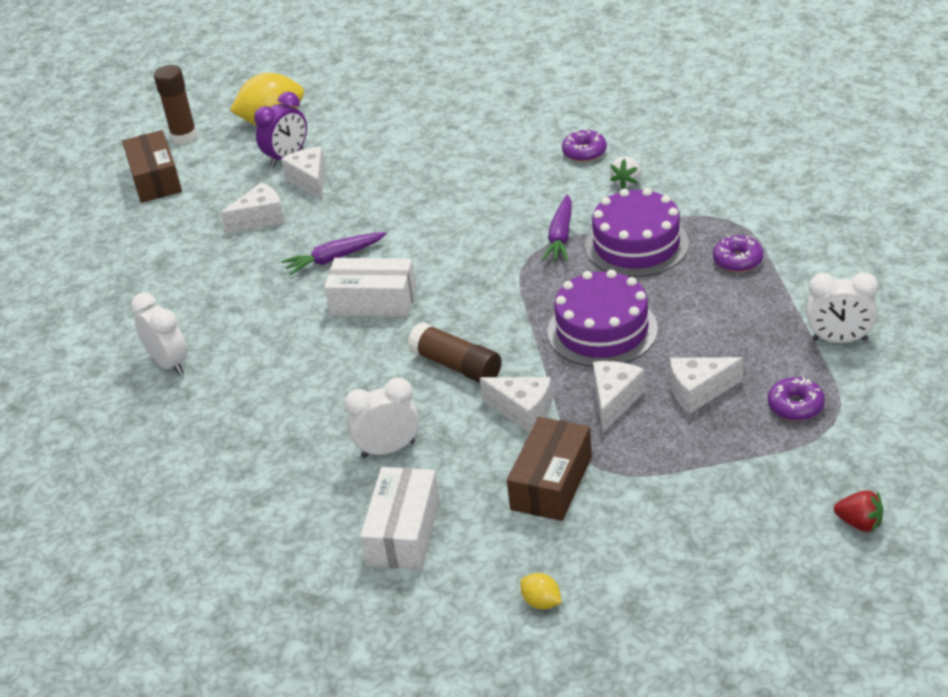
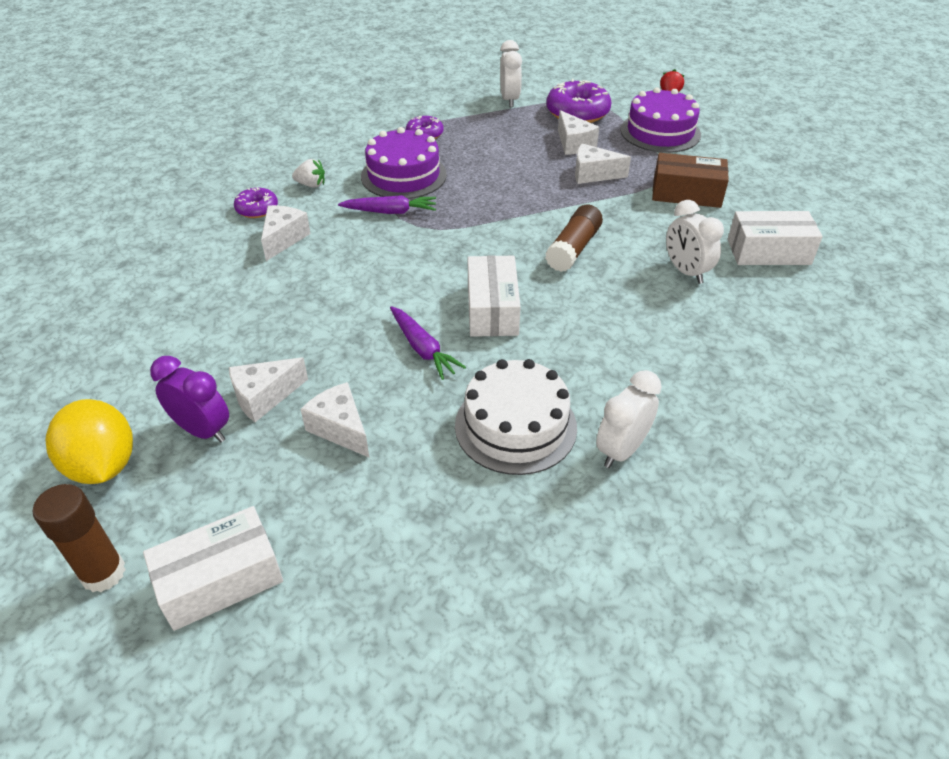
camera: 105 degrees left, 5 degrees up
brown box [122,130,182,203] -> white box [143,506,283,631]
white cheese [479,377,553,433] -> white cheese moved to [261,205,311,261]
yellow lemon [520,573,561,610] -> none
purple cake [548,269,658,367] -> purple cake moved to [621,87,701,153]
purple donut [768,377,825,421] -> purple donut [546,79,612,123], size x1.78
none -> white cake [455,359,577,475]

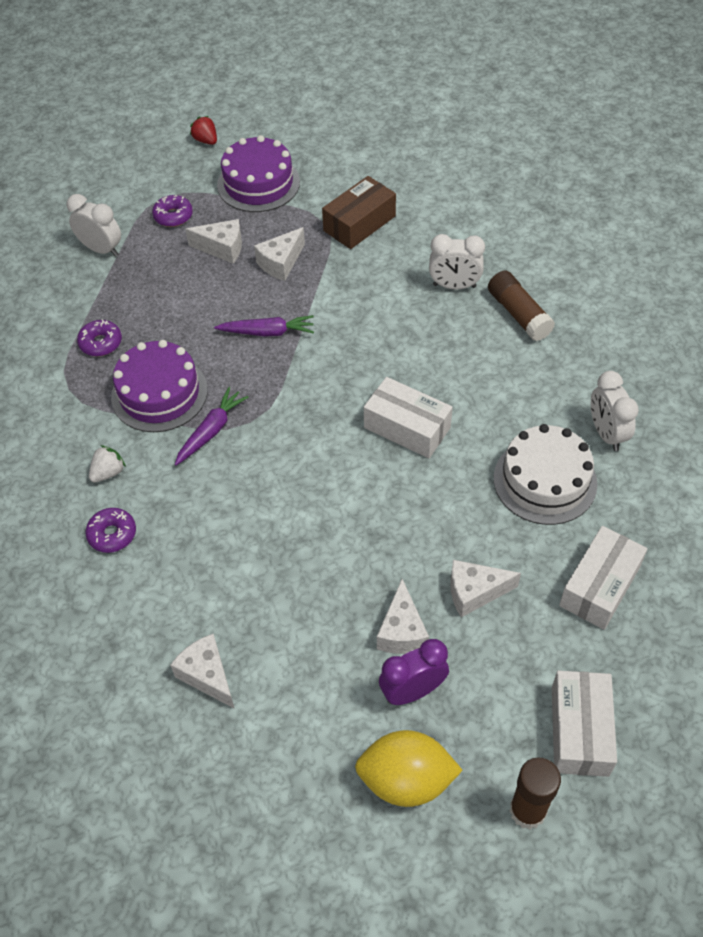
camera: 55 degrees left, 10 degrees up
white cheese [261,205,311,261] -> white cheese moved to [170,634,235,709]
purple carrot [390,306,466,380] -> purple carrot moved to [214,315,314,337]
brown glue stick [545,205,603,272] -> brown glue stick moved to [488,271,555,341]
purple donut [546,79,612,123] -> purple donut [152,195,193,227], size x0.56
white box [728,211,823,265] -> white box moved to [559,526,647,630]

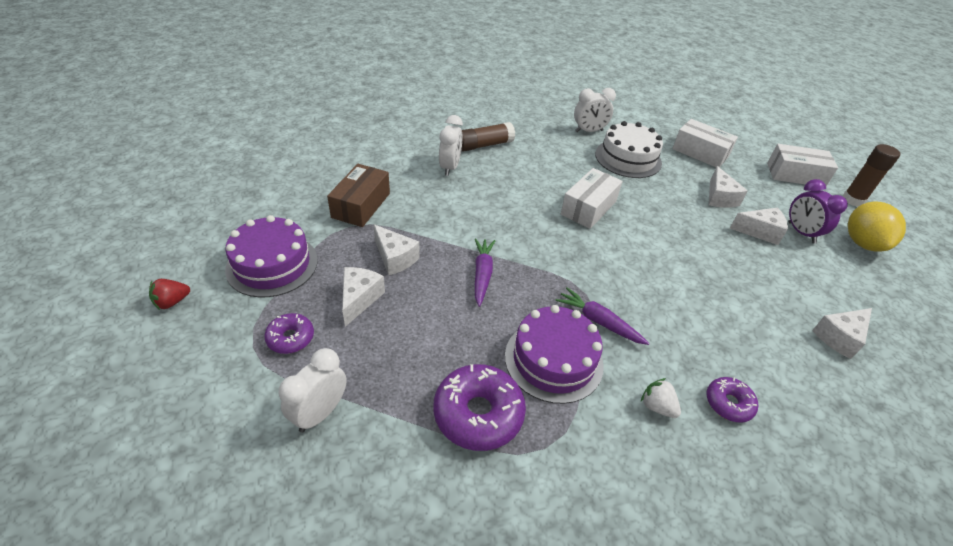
camera: 90 degrees left, 10 degrees down
purple donut [77,319,122,356] -> purple donut [433,364,526,451], size x1.78
brown box [322,176,396,249] -> brown box turned 60 degrees clockwise [327,164,390,227]

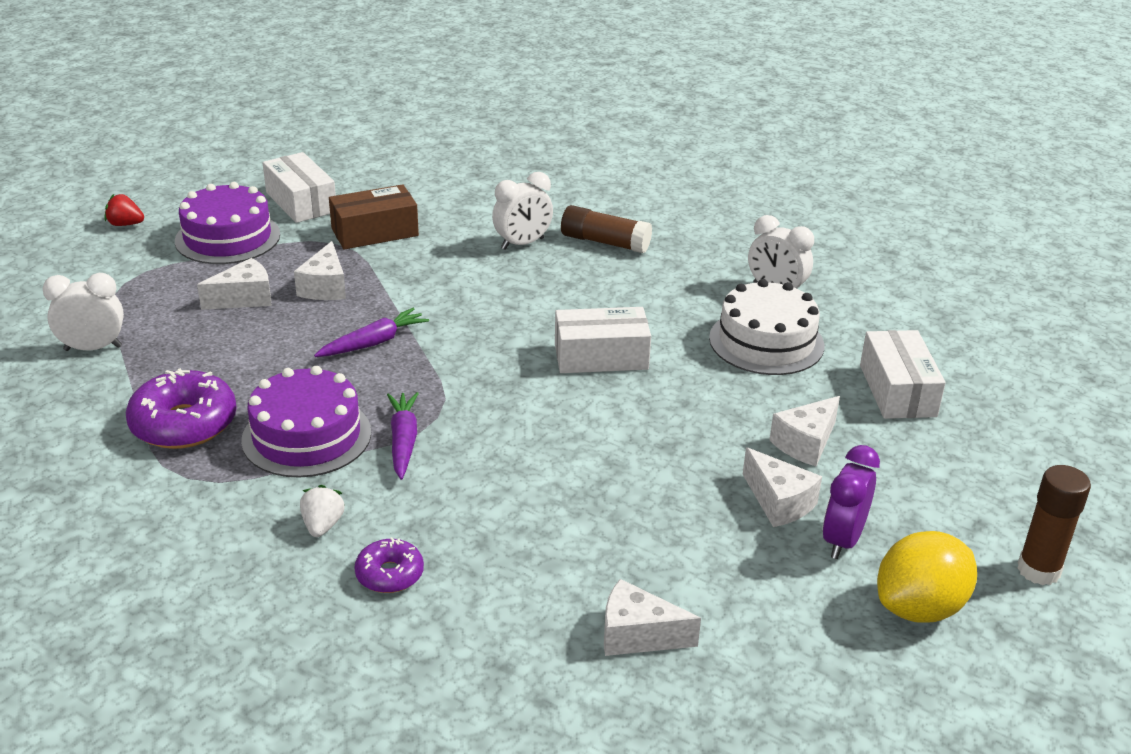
camera: 50 degrees right, 10 degrees down
purple donut [264,313,314,354] -> none
white box [767,144,838,186] -> white box moved to [263,152,336,223]

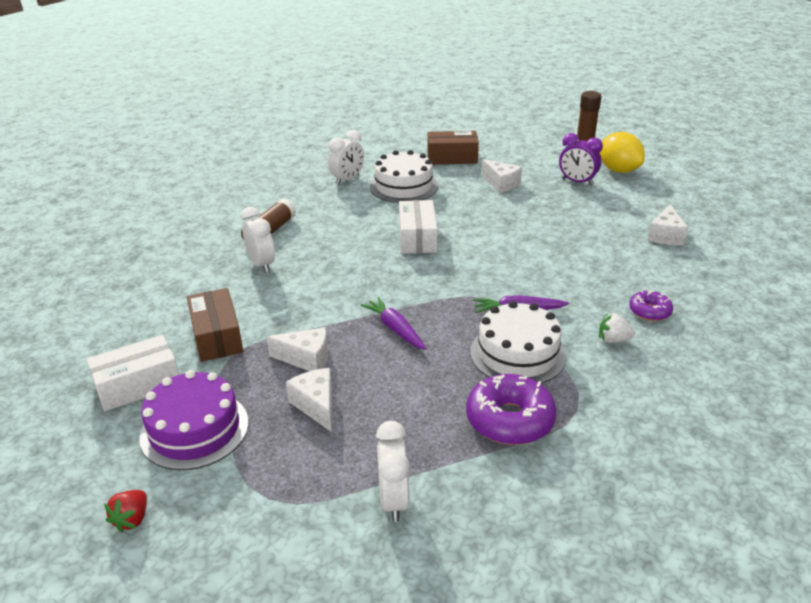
camera: 85 degrees left, 0 degrees up
purple cake [241,366,371,478] -> white cake [470,301,567,384]
white cheese [743,447,822,527] -> none
white box [860,330,946,419] -> brown box [428,131,479,164]

